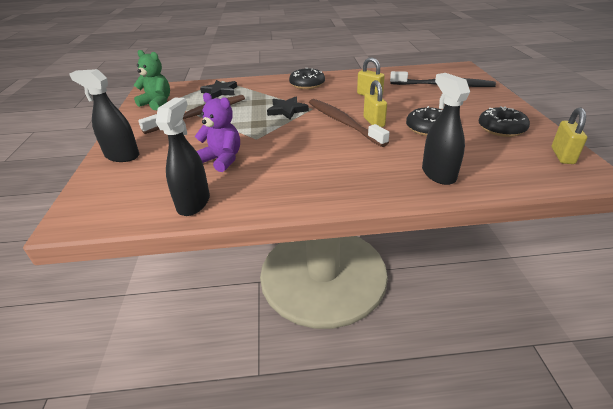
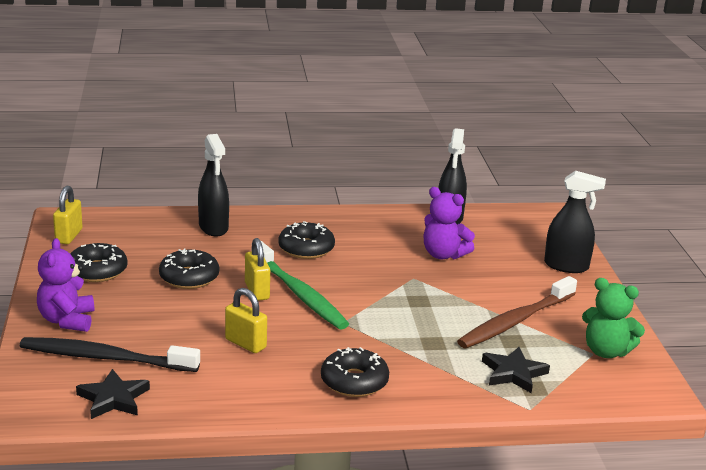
camera: 175 degrees right, 10 degrees down
black star [267,96,309,120] -> black star moved to [76,369,150,419]
brown toothbrush [309,99,390,147] -> green toothbrush [261,241,349,330]
none -> purple teddy bear [37,238,94,332]
none -> black donut [278,221,335,259]

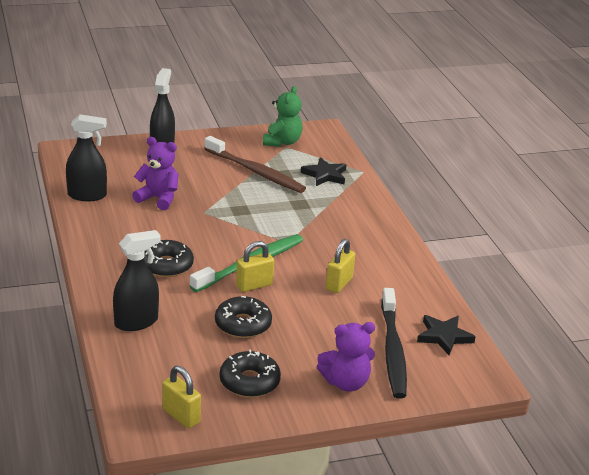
camera: 100 degrees left, 5 degrees up
yellow padlock [53,186,83,244] -> yellow padlock turned 45 degrees clockwise [162,366,201,429]
black donut [321,347,389,397] -> none
purple teddy bear [424,187,475,259] -> purple teddy bear turned 90 degrees counterclockwise [132,137,178,210]

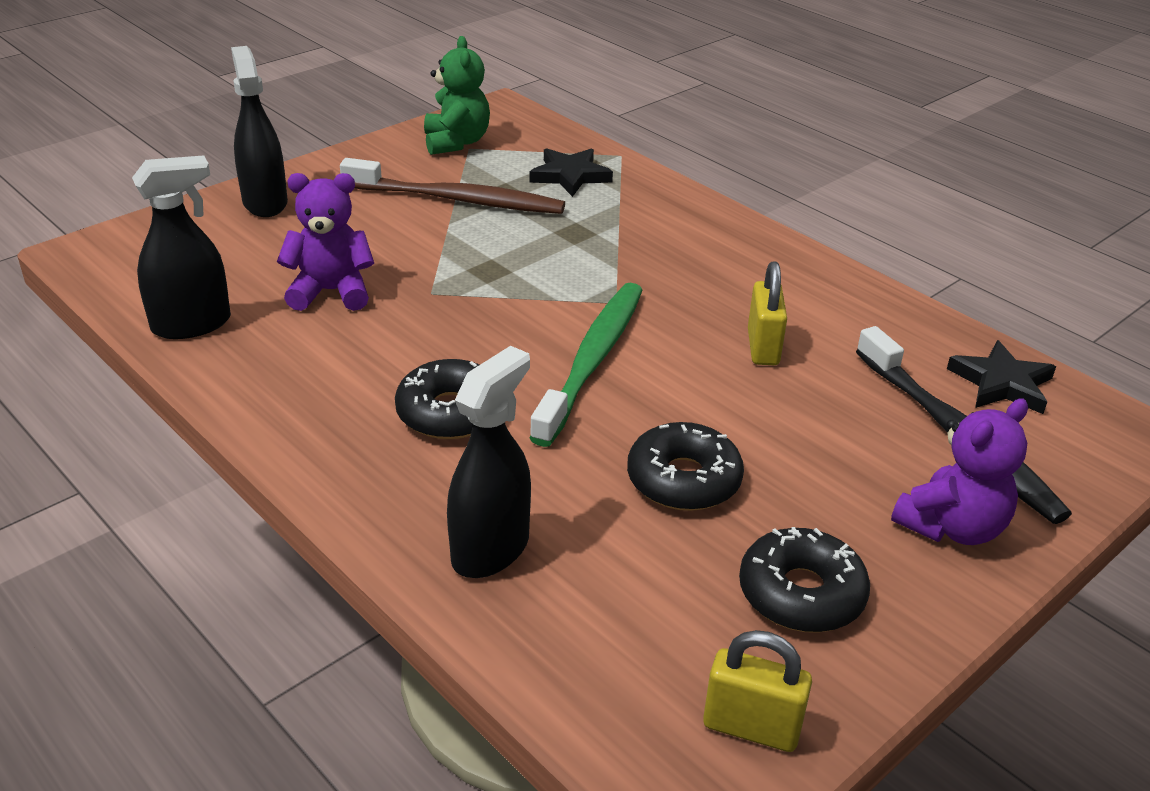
camera: 25 degrees left, 5 degrees up
yellow padlock [236,241,274,292] -> none

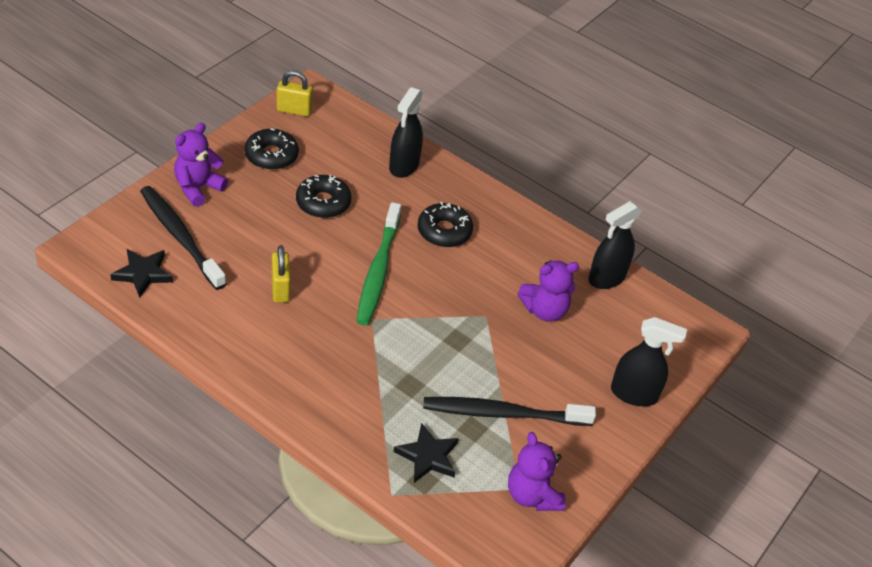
camera: 165 degrees right, 10 degrees up
black spray bottle [231,46,288,217] -> black spray bottle turned 45 degrees counterclockwise [611,317,687,406]
brown toothbrush [340,158,565,214] -> black toothbrush [423,397,596,426]
green teddy bear [424,36,490,155] -> purple teddy bear [508,432,566,511]

